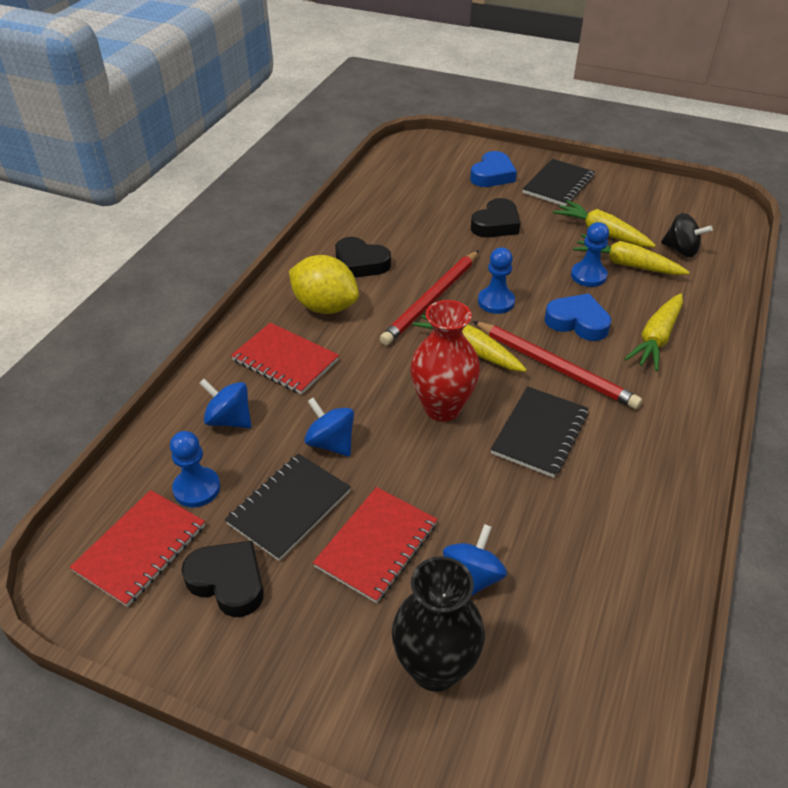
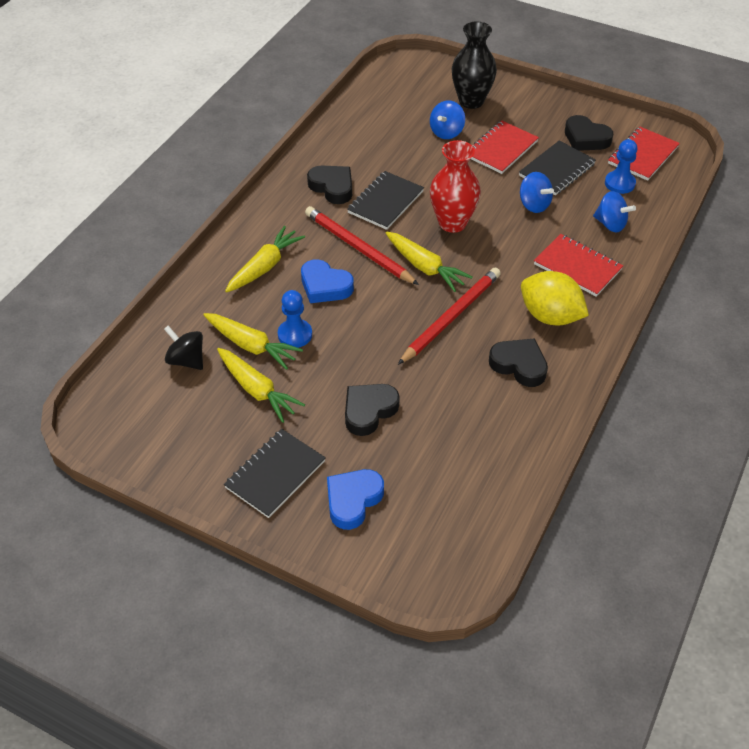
camera: 175 degrees left, 5 degrees up
blue pawn [478,247,515,314] -> none
none -> black heart [307,165,352,204]

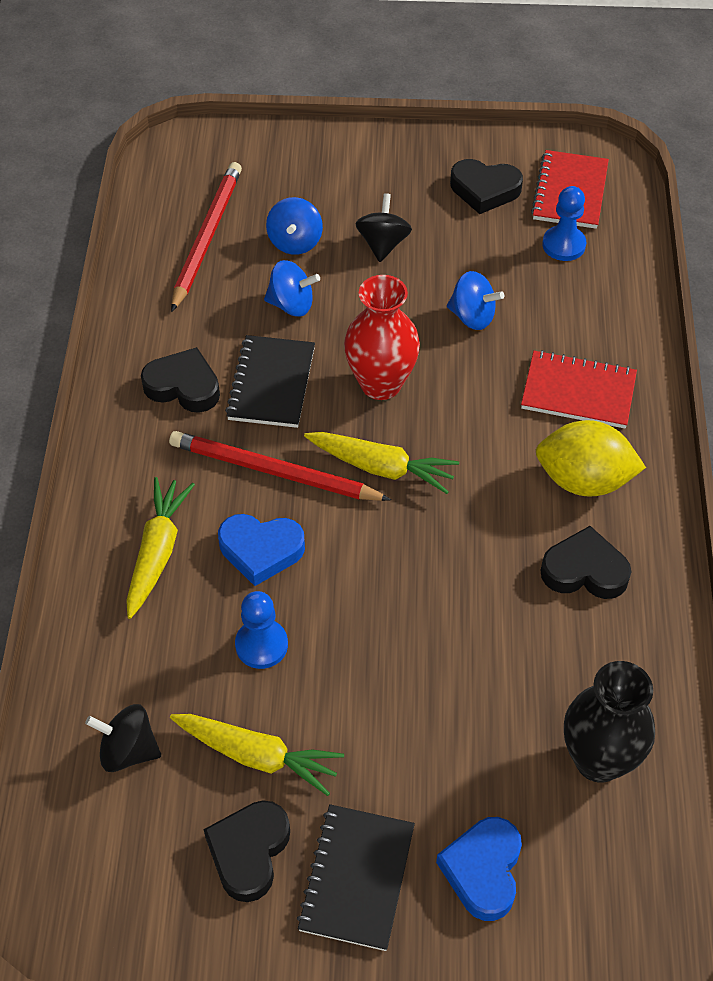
camera: 25 degrees left, 5 degrees up
yellow carrot [203,313,303,370] -> none
black heart [345,384,400,436] -> black heart moved to [204,800,290,902]
red pencil [398,267,501,365] -> red pencil moved to [171,162,242,312]
black vase [452,22,497,109] -> black vase moved to [564,661,655,783]
red notebook [471,121,539,174] -> black spinning top [356,193,412,262]
black notebook [519,141,596,196] -> none
blue spinning top [593,191,636,232] -> blue spinning top moved to [264,260,320,317]

